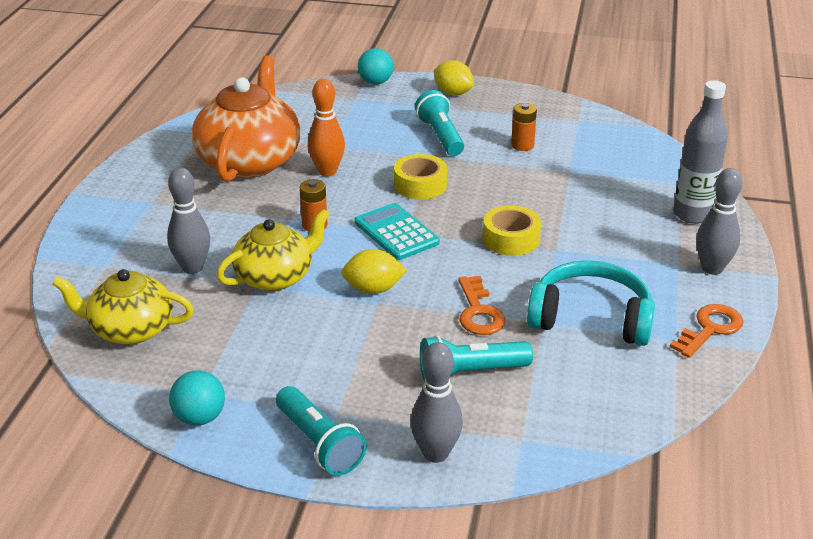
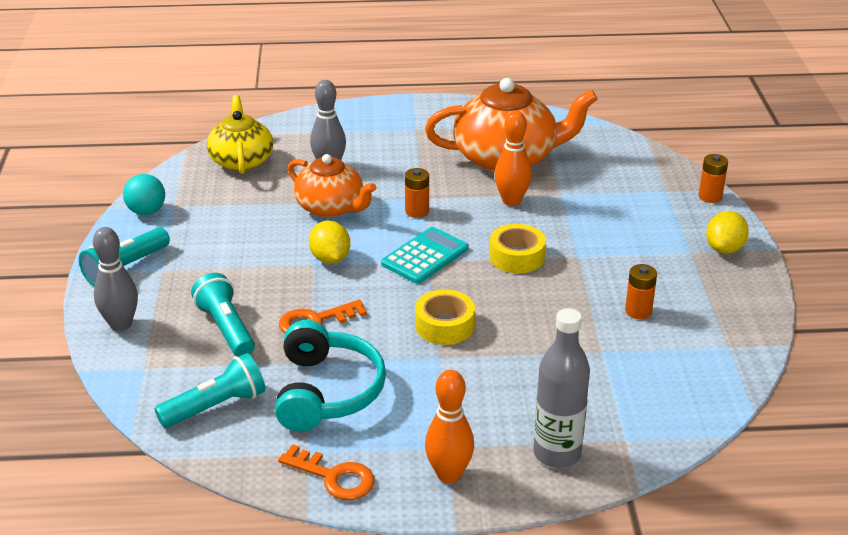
camera: 75 degrees right, 0 degrees up
yellow teapot [217,209,330,291] -> orange teapot [288,154,377,218]
turquoise ball [358,48,394,85] -> orange battery [698,154,728,203]
turquoise flashlight [415,90,464,156] -> turquoise flashlight moved to [155,353,266,428]
grey bowling pin [696,168,742,275] -> orange bowling pin [425,370,474,483]

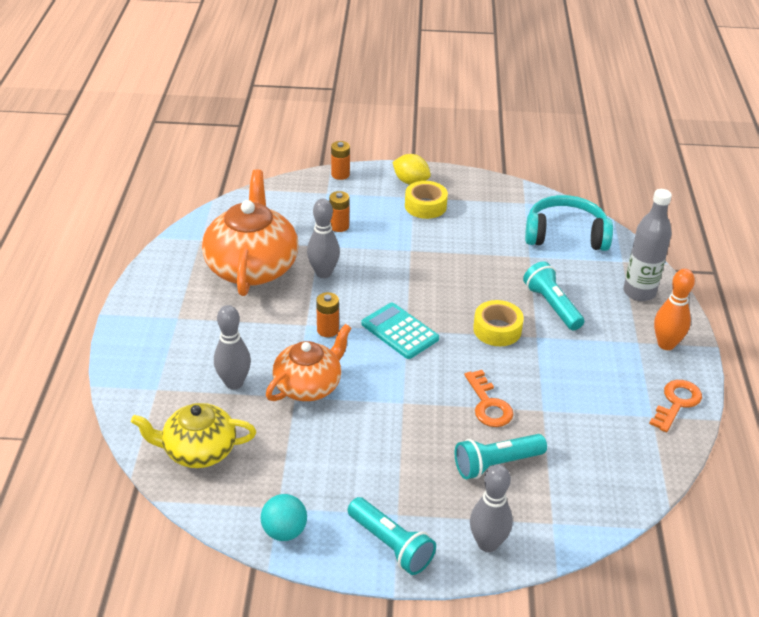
camera: 85 degrees left, 5 degrees up
turquoise flashlight [155,353,266,428] -> turquoise flashlight moved to [523,261,584,330]
turquoise headphones [275,320,386,431] -> turquoise headphones moved to [525,195,613,251]
yellow lemon [309,220,350,264] -> none
yellow tape [489,224,546,273] -> yellow tape moved to [405,181,448,219]
orange bowling pin [494,111,532,206] -> grey bowling pin [307,199,340,278]
orange battery [625,264,657,319] -> orange battery moved to [329,191,349,232]

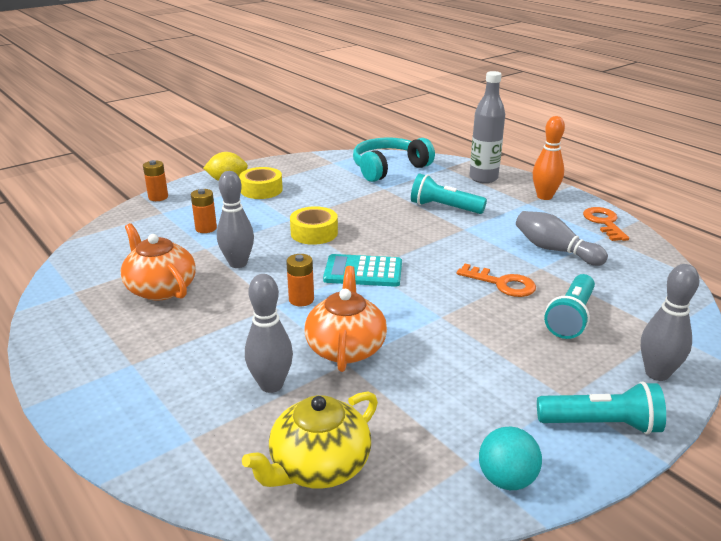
camera: 40 degrees left, 10 degrees down
orange teapot [202,170,298,296] -> orange teapot [121,223,196,301], size x0.64
yellow tape [473,300,524,346] -> yellow tape moved to [290,206,338,245]
none -> grey bowling pin [516,211,608,266]

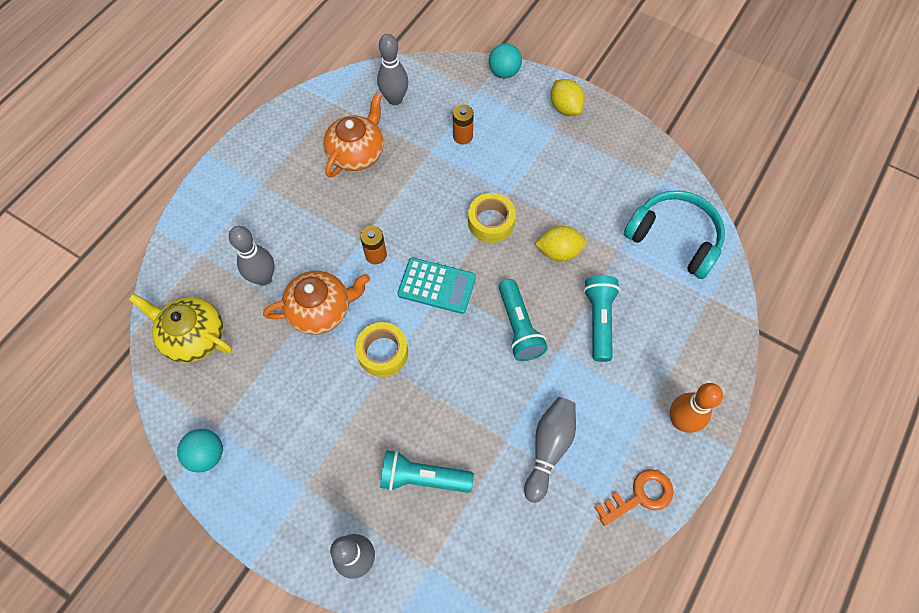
camera: 70 degrees right, 35 degrees up
orange battery [143,160,168,201] -> turquoise ball [489,43,522,78]
grey bowling pin [217,171,254,268] -> grey bowling pin moved to [377,34,409,105]
yellow tape [239,167,283,199] -> yellow tape moved to [355,322,408,377]
turquoise calculator [323,254,402,287] -> turquoise calculator turned 120 degrees clockwise [398,258,476,314]
orange key [457,264,536,297] -> none
grey bottle [469,71,505,183] -> none
turquoise flashlight [537,381,666,435] -> turquoise flashlight moved to [499,279,548,361]
none -> yellow lemon [535,226,586,262]

